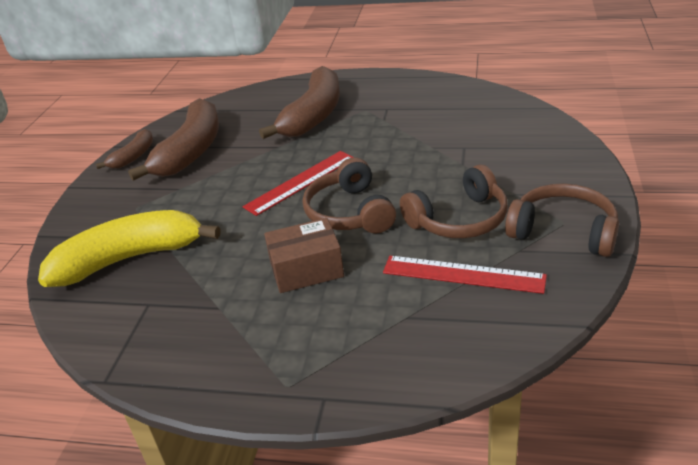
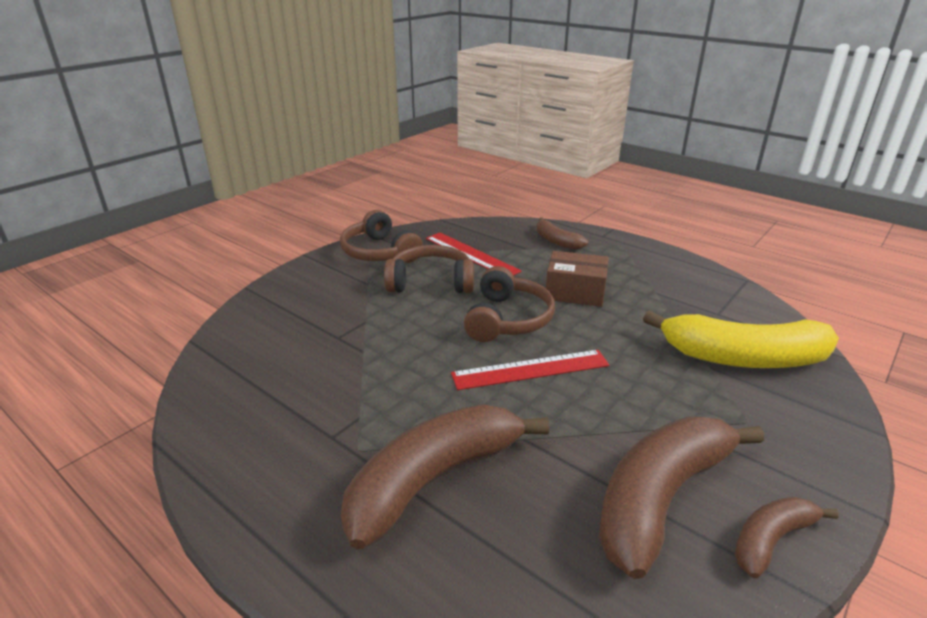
camera: 155 degrees left, 5 degrees down
none -> brown banana [536,218,588,250]

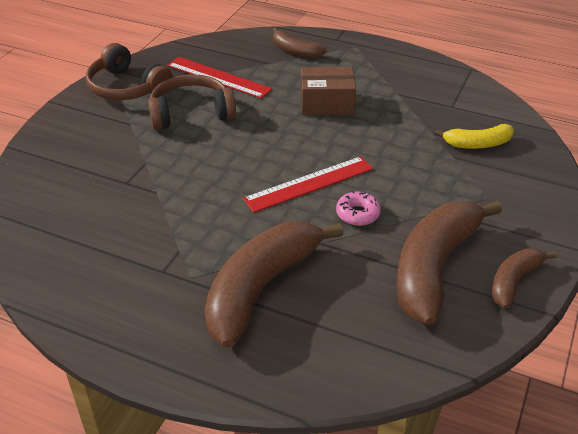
camera: 15 degrees left, 10 degrees up
brown headphones [464,266,555,342] -> none
yellow banana [643,310,839,368] -> yellow banana [434,124,514,149], size x0.52
none -> pink donut [336,191,381,226]

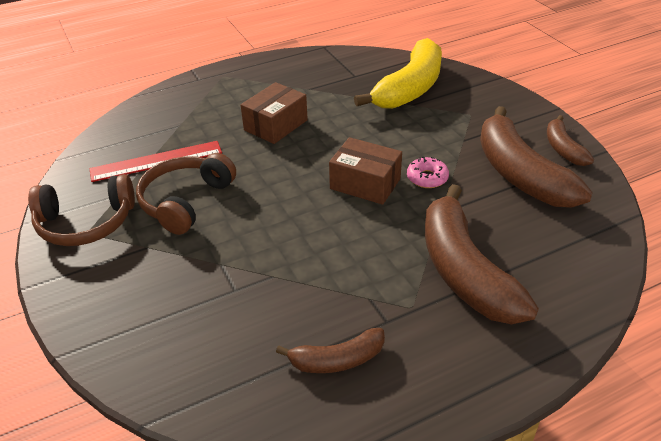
camera: 50 degrees left, 0 degrees up
red ruler [243,156,373,213] -> brown box [329,137,402,205]
brown banana [273,28,327,58] -> brown banana moved to [276,328,385,373]
yellow banana [434,124,514,149] -> yellow banana [354,38,442,109], size x1.94

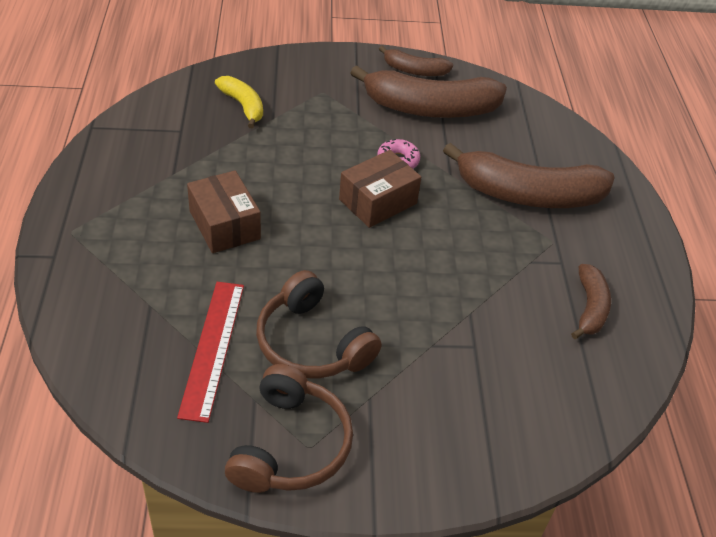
camera: 70 degrees left, 5 degrees up
yellow banana [354,38,442,109] -> yellow banana [215,76,263,129], size x0.52

